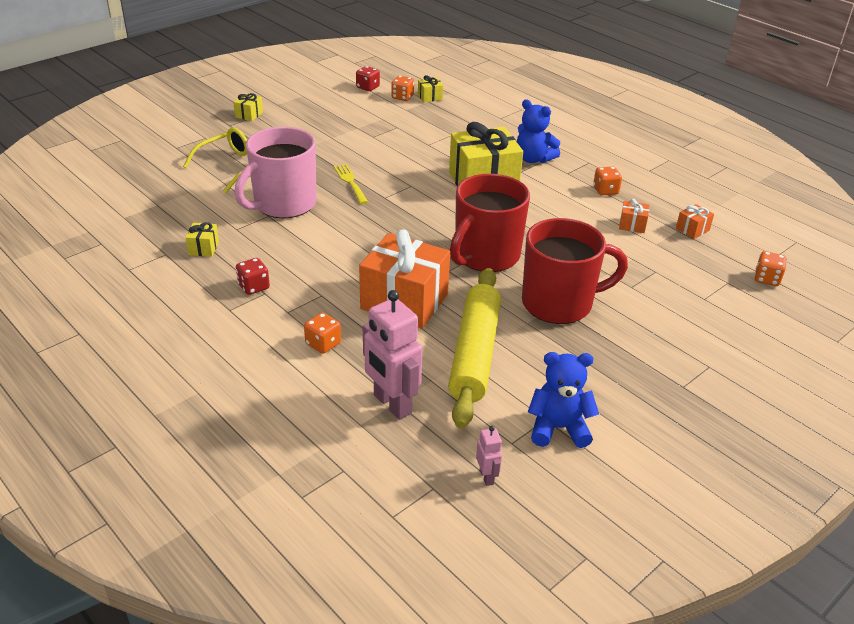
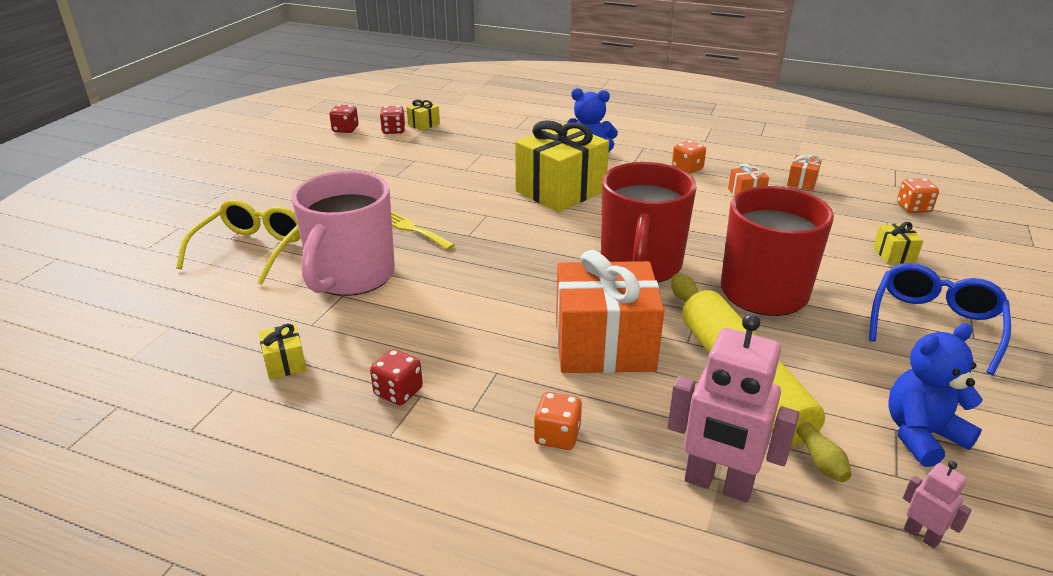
camera: 25 degrees left, 5 degrees down
yellow gift [234,93,263,121] -> yellow gift moved to [873,222,923,264]
orange dice [391,76,414,101] -> red dice [380,106,405,134]
none -> blue glasses [869,263,1011,375]

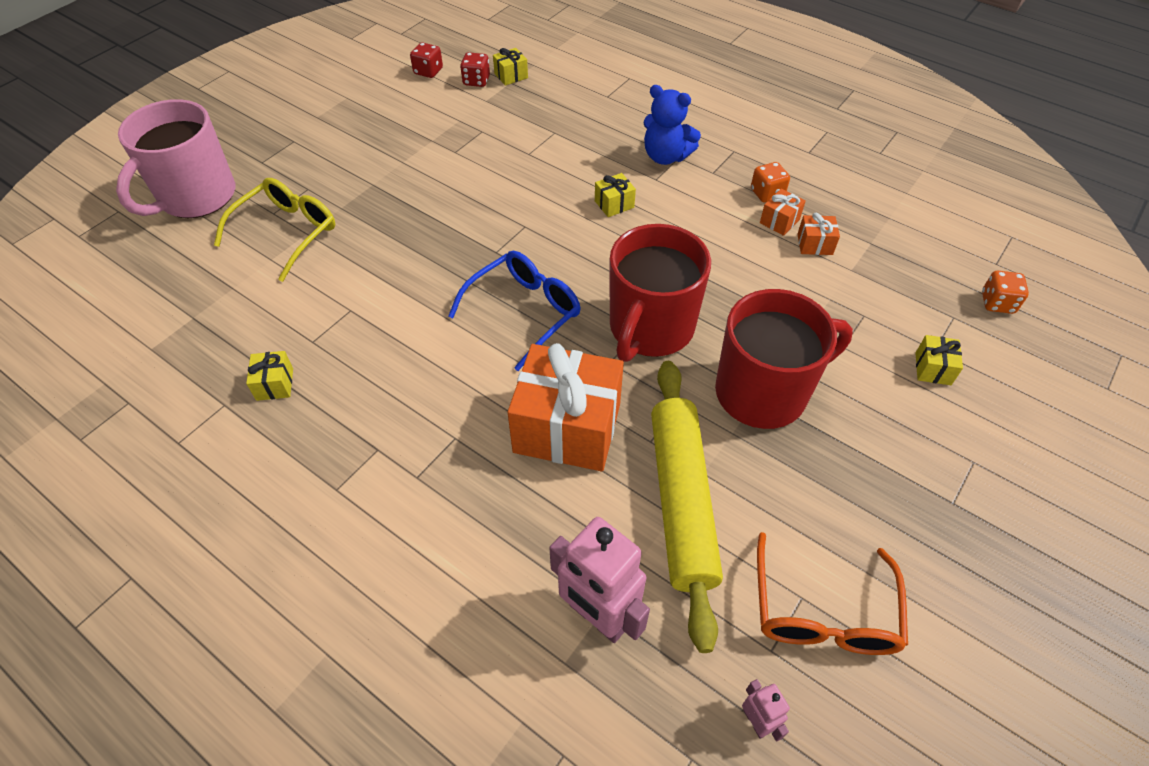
camera: 15 degrees right, 20 degrees up
pink mug [292,171,395,296] -> pink mug moved to [116,99,235,218]
red dice [370,349,423,405] -> none
yellow fork [391,211,455,250] -> none
yellow gift [515,120,609,212] -> yellow gift [595,173,636,217], size x0.42
orange dice [534,392,582,450] -> none
orange gift [787,155,822,191] -> orange gift moved to [760,189,806,236]
blue glasses [869,263,1011,375] -> blue glasses moved to [448,251,581,371]
blue teddy bear [888,323,983,467] -> orange glasses [757,532,908,655]

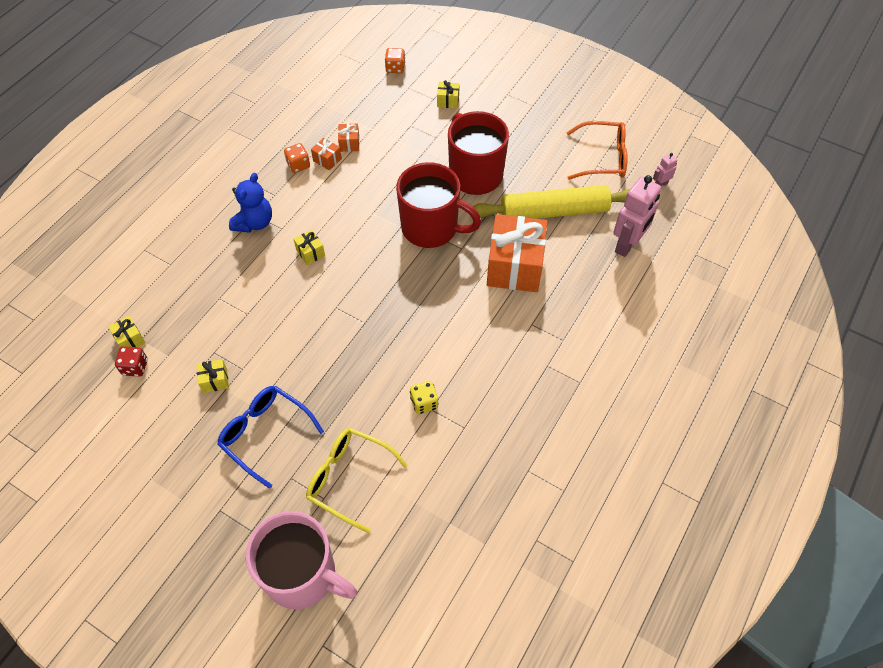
camera: 95 degrees left, 5 degrees up
yellow gift [246,351,293,401] -> yellow gift moved to [197,359,229,393]
red dice [410,42,443,78] -> none
blue glasses [448,251,581,371] -> blue glasses moved to [217,386,324,489]
none -> yellow dice [410,381,438,414]

